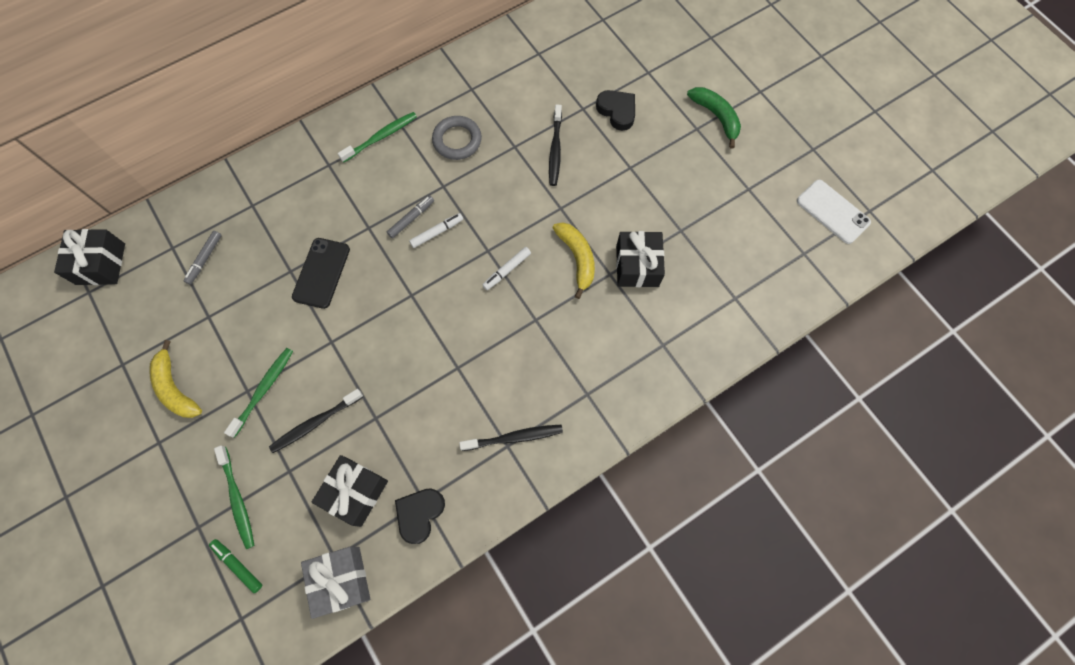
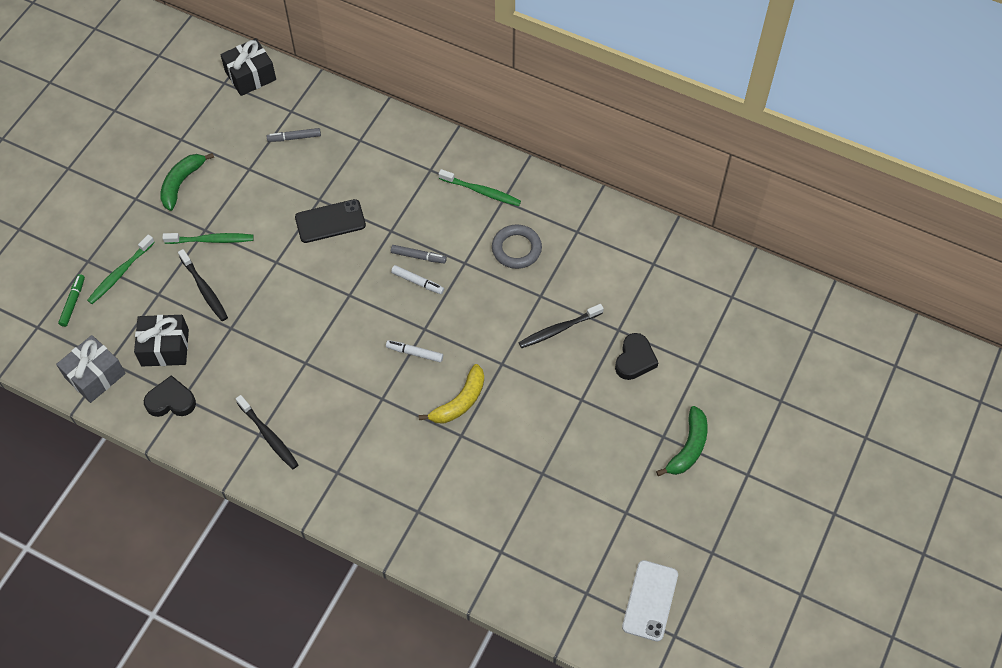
camera: 60 degrees right, 10 degrees down
yellow banana [149,340,202,418] -> green banana [160,153,214,211]
black toothbrush [269,389,363,453] -> black toothbrush turned 150 degrees counterclockwise [178,249,228,321]
black gift [616,231,665,287] -> none

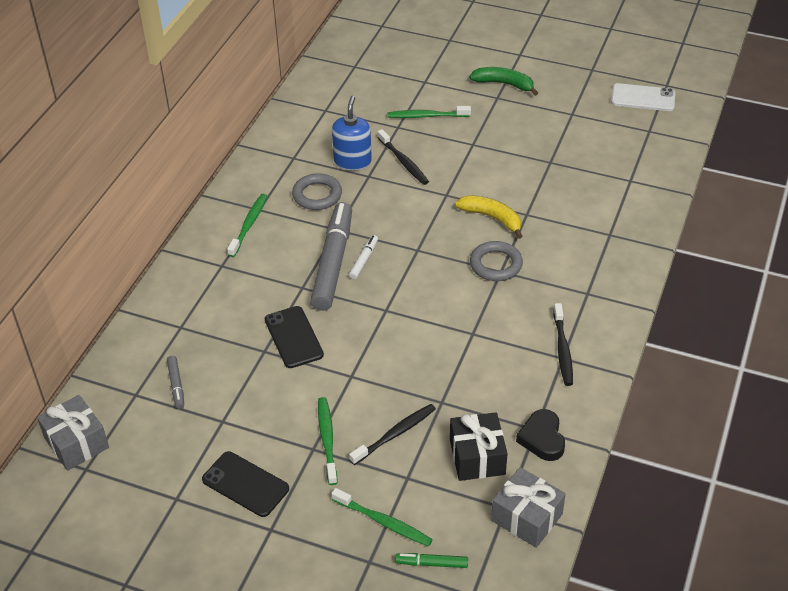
camera: 95 degrees left, 15 degrees down
green banana [160,153,214,211] -> black phone [202,451,289,517]
black gift [220,38,276,96] -> grey gift [37,395,109,471]
black toothbrush [236,395,299,469] -> black toothbrush turned 135 degrees clockwise [553,303,573,386]
white marker [386,340,443,362] -> none
grey marker [391,245,447,263] -> grey marker [310,202,352,311], size x2.33
black heart [615,333,659,380] -> green toothbrush [388,106,471,118]
none -> blue soap dispenser [332,96,372,170]
none -> grey ring [470,241,523,281]

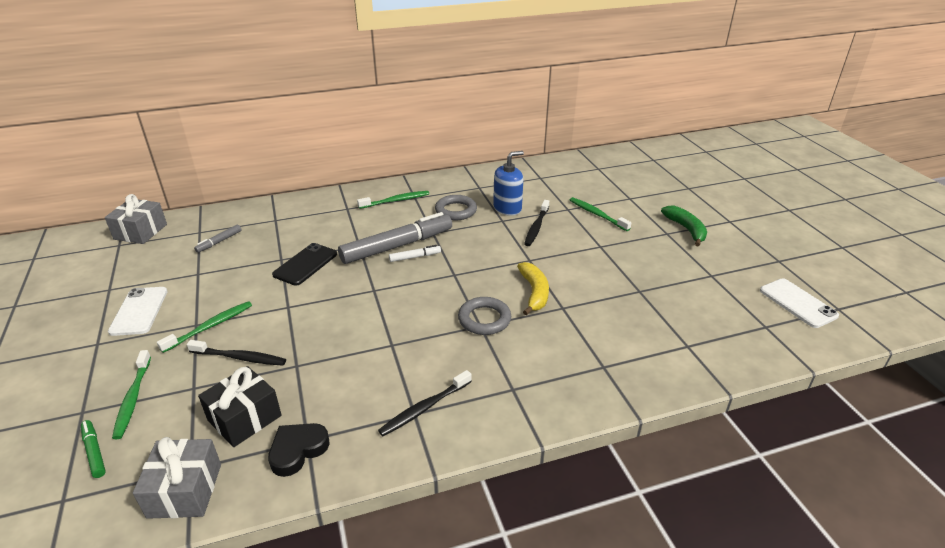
camera: 50 degrees right, 10 degrees down
black phone [202,451,289,517] -> white phone [108,287,167,336]

